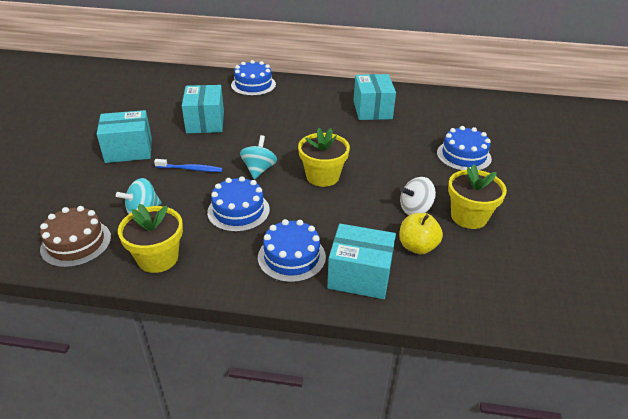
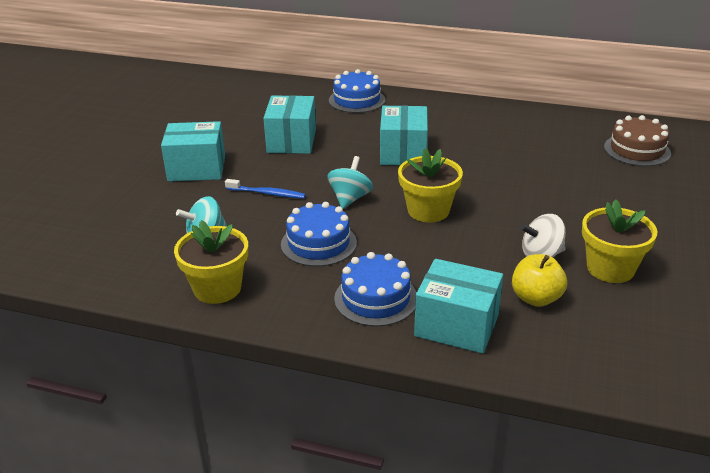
camera: 10 degrees right, 5 degrees down
brown cake [40,206,111,268] -> brown cake moved to [604,115,671,166]
turquoise box [353,74,396,120] -> turquoise box moved to [380,105,428,165]
blue cake [437,126,492,171] -> none

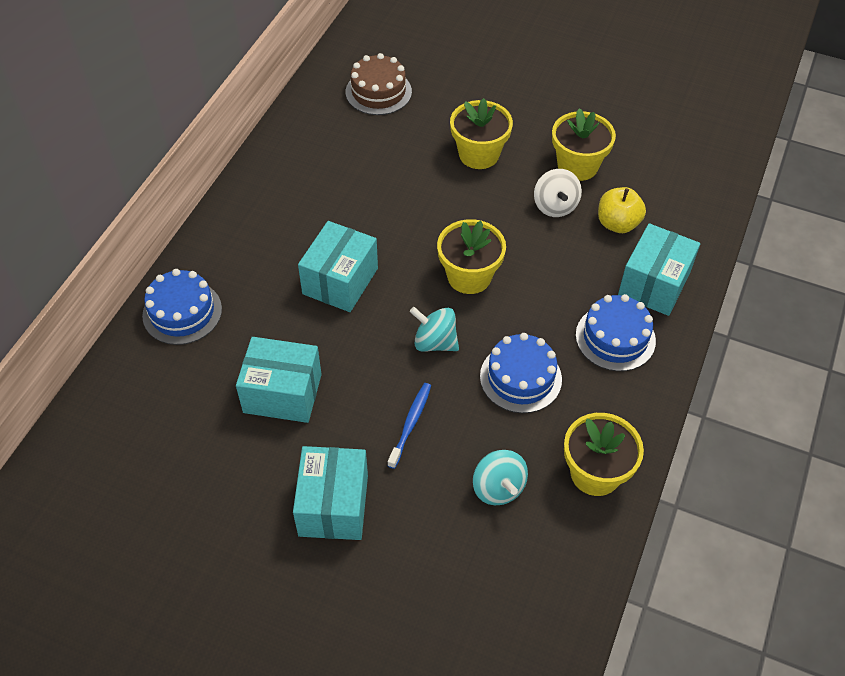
camera: 85 degrees left, 20 degrees up
turquoise box [380,105,428,165] -> turquoise box turned 75 degrees counterclockwise [298,221,378,312]
none -> yellow flower pot [450,98,513,169]

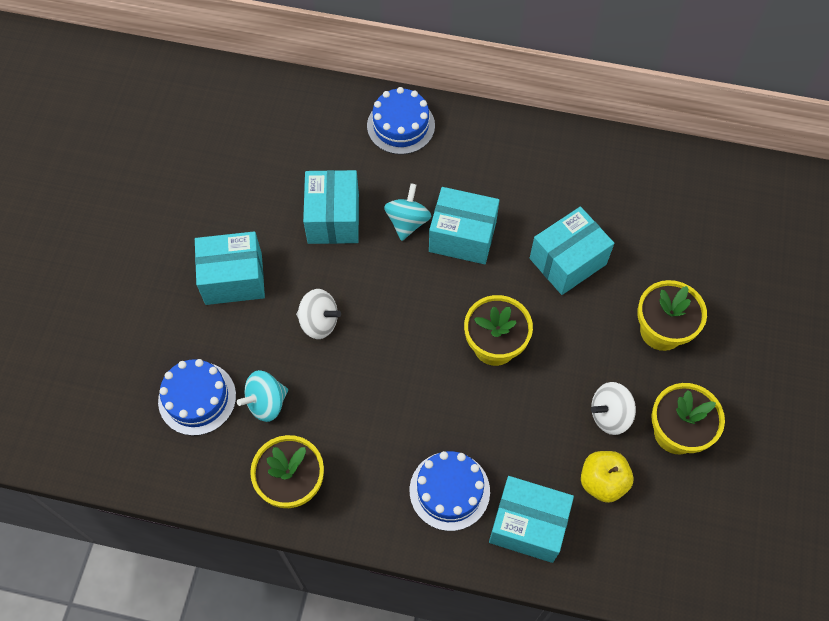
camera: 80 degrees right, 10 degrees up
brown cake [346,53,412,115] -> none
blue toothbrush [387,383,431,469] -> white spinning top [296,289,341,339]
turquoise spinning top [410,307,459,352] -> turquoise spinning top moved to [384,184,431,241]
blue cake [480,333,562,413] -> blue cake moved to [158,359,236,436]
none -> turquoise box [530,206,614,295]

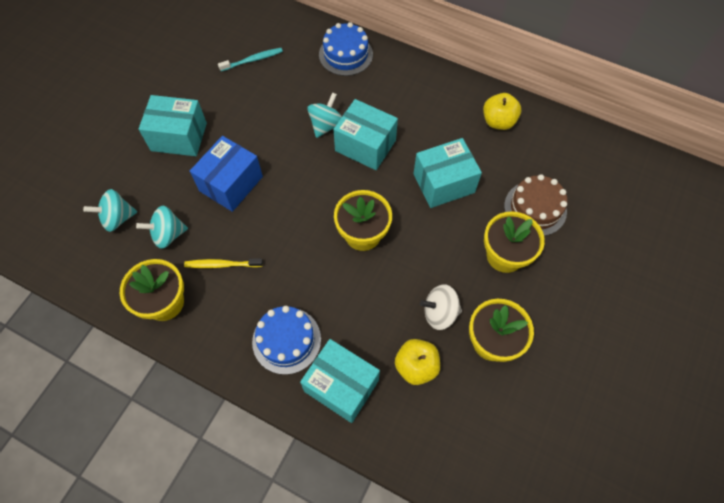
camera: 15 degrees right, 0 degrees up
blue cake [158,359,236,436] -> turquoise spinning top [83,189,137,232]
white spinning top [296,289,341,339] -> blue box [190,136,263,212]
turquoise box [303,170,359,244] -> none
none -> yellow toothbrush [184,258,263,268]
none -> turquoise toothbrush [218,48,283,71]
none -> yellow apple [483,93,521,130]
none -> brown cake [504,174,568,236]

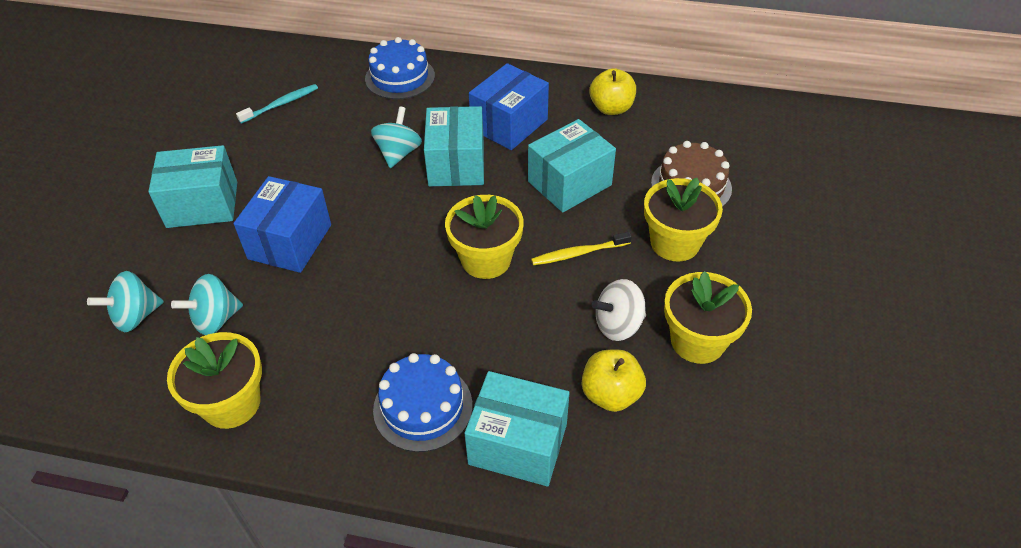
camera: 15 degrees left, 15 degrees down
yellow toothbrush [184,258,263,268] -> yellow toothbrush moved to [531,232,632,266]
turquoise box [333,99,398,170] -> turquoise box turned 75 degrees clockwise [424,106,484,186]
none -> blue box [469,63,549,150]

